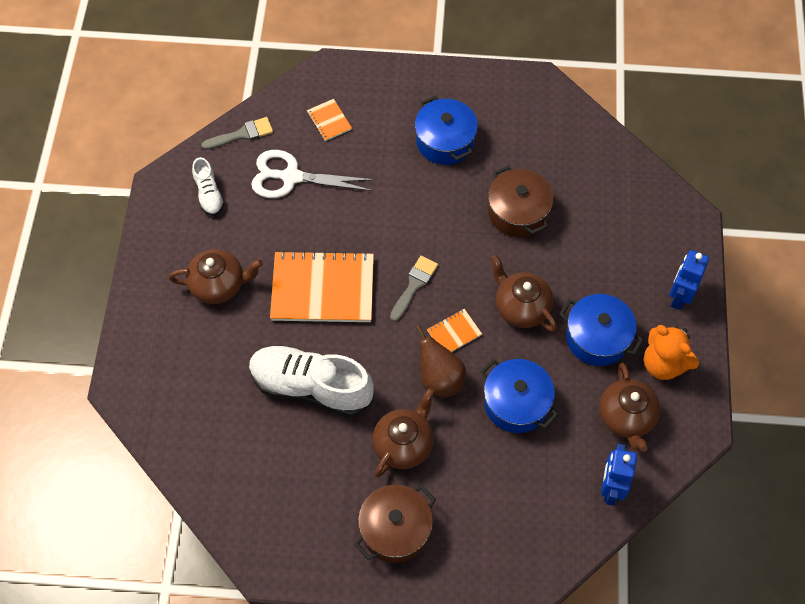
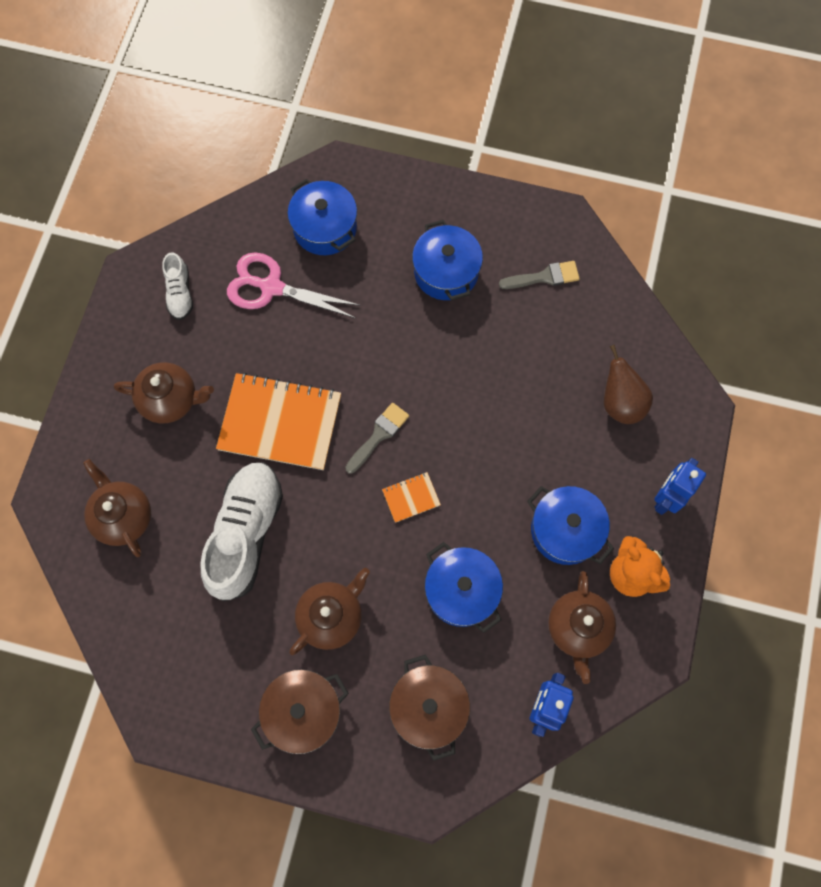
camera: 10 degrees right, 10 degrees up
grey brush [201,117,273,150] -> grey brush moved to [499,261,580,289]
white shoe [249,345,374,417] -> white shoe turned 75 degrees clockwise [200,462,283,602]
white scissors [251,150,375,198] -> pink scissors [227,252,361,318]
orange notebook [307,99,352,141] -> blue pot [287,179,357,255]
brown pear [416,325,466,398] -> brown pear moved to [604,345,653,424]
brown pot [488,166,553,237] -> brown pot moved to [389,654,470,761]
brown teapot [490,255,557,332] -> brown teapot moved to [83,459,151,557]

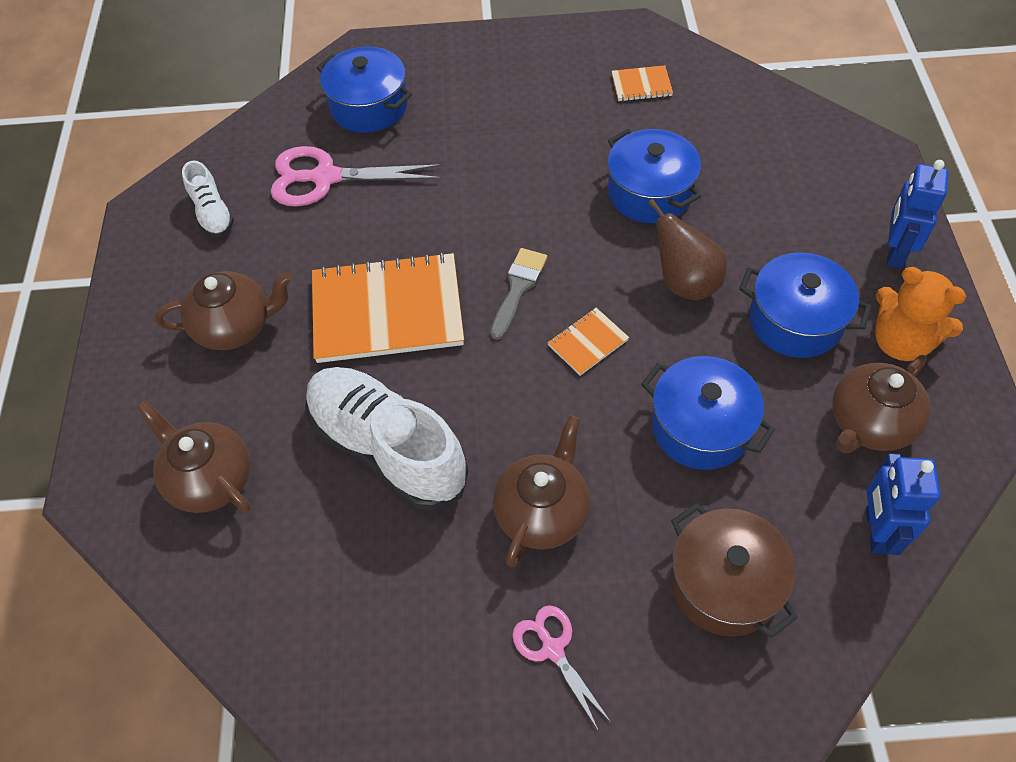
camera: 15 degrees left, 15 degrees down
white shoe [200,462,283,602] -> white shoe turned 45 degrees counterclockwise [305,367,469,510]
brown pot [251,669,349,754] -> pink scissors [512,605,611,730]
blue pot [412,220,483,301] -> blue pot moved to [608,129,701,223]
grey brush [499,261,580,289] -> orange notebook [612,65,673,101]
brown teapot [548,571,616,684] -> brown teapot turned 60 degrees clockwise [832,355,931,453]
brown pear [604,345,653,424] -> brown pear moved to [648,199,727,301]

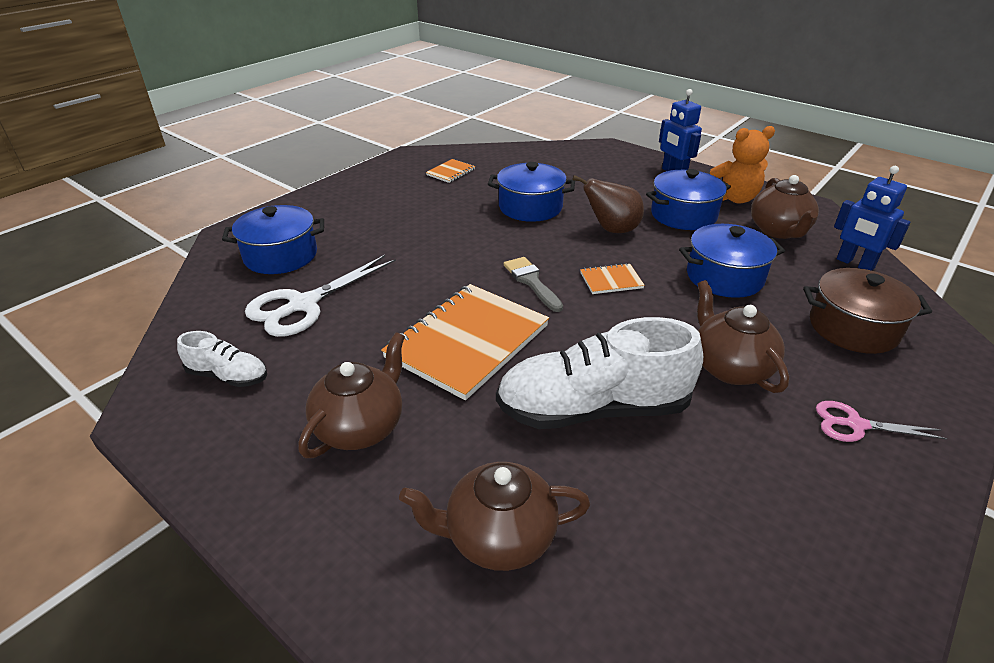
camera: 50 degrees left, 20 degrees down
pink scissors [271,146,441,206] -> white scissors [245,255,396,337]
orange notebook [548,308,629,376] -> orange notebook turned 75 degrees clockwise [580,263,645,294]

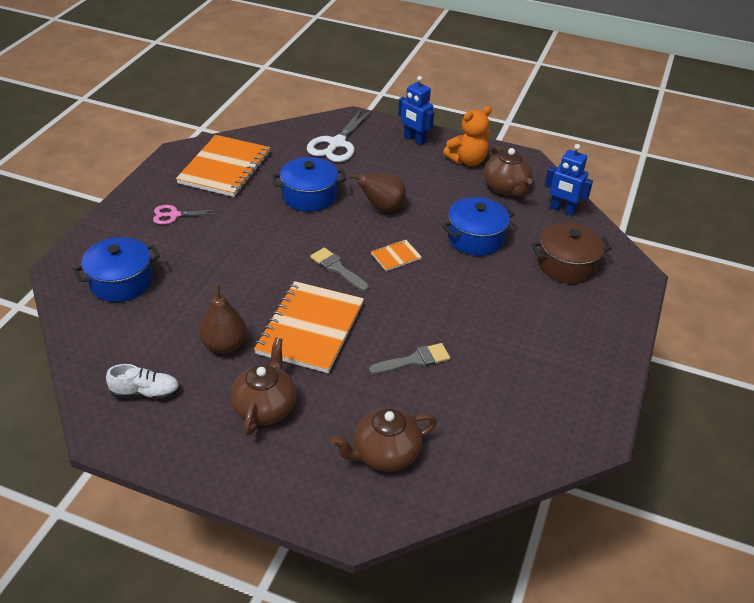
camera: 20 degrees left, 5 degrees up
white scissors [245,255,396,337] -> white scissors moved to [307,109,372,162]
orange notebook [426,159,475,183] -> orange notebook [176,135,270,197], size x2.28
white shoe [496,317,703,429] -> grey brush [369,343,450,375]
blue pot [646,169,731,230] -> none
brown teapot [697,280,789,393] -> none
pink scissors [816,401,947,442] -> pink scissors moved to [153,205,219,225]
none -> brown pear [199,284,247,354]

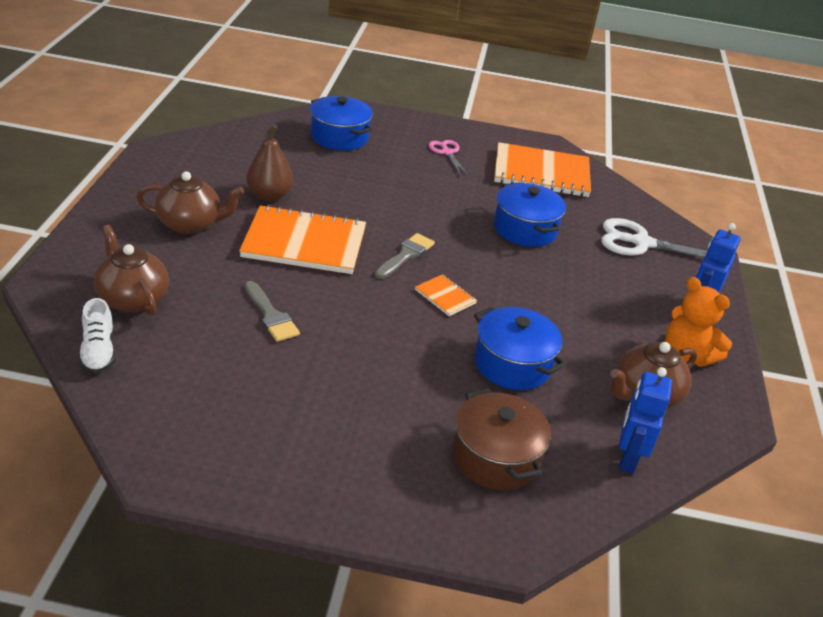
camera: 75 degrees right, 5 degrees down
white shoe [106,364,180,399] -> white shoe moved to [79,298,115,374]
brown pear [349,174,406,212] -> none

